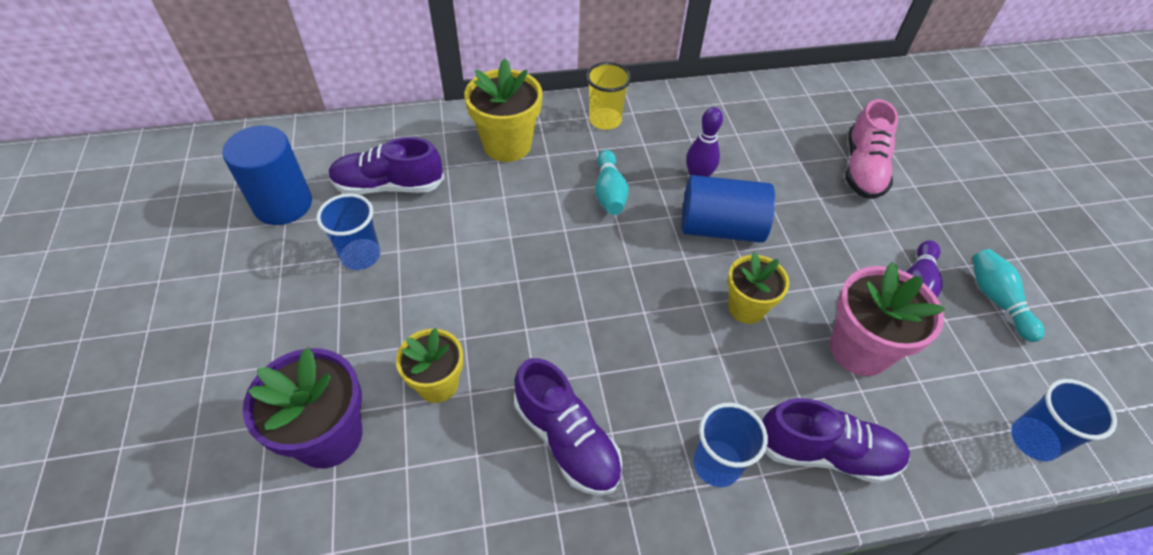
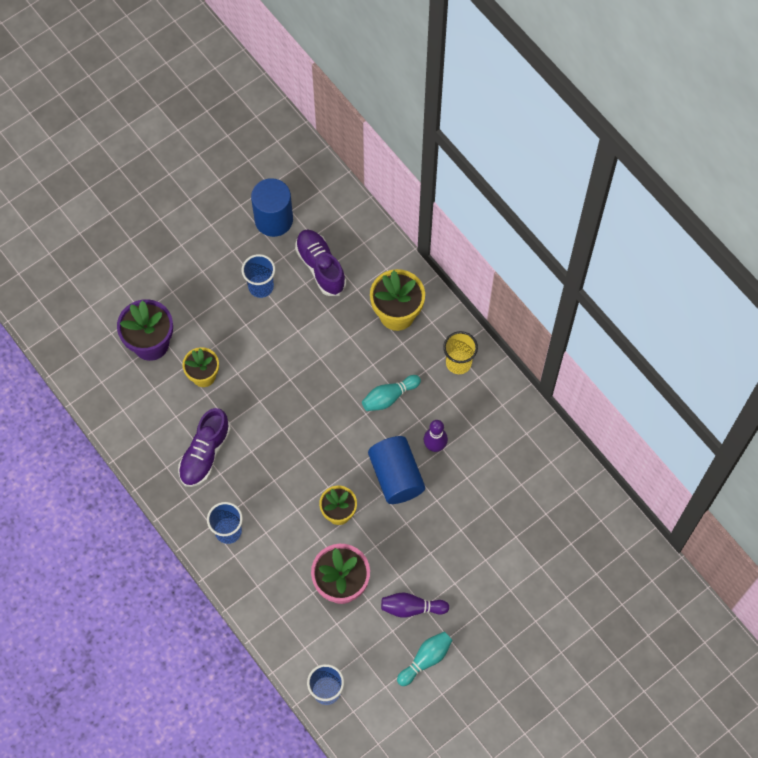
camera: 65 degrees right, 15 degrees up
purple shoe [762,398,910,483] -> none
pink shoe [845,99,898,199] -> none

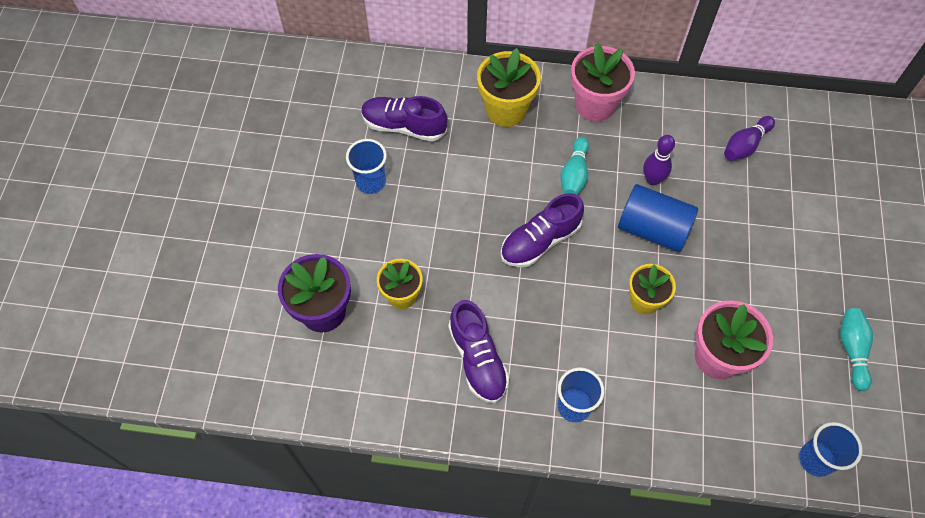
camera: 45 degrees left, 5 degrees down
blue cylinder [251,178,293,237] -> none
purple bowling pin [381,592,449,618] -> purple bowling pin moved to [724,116,775,161]
yellow cup [443,331,478,374] -> pink flower pot [571,42,635,121]
none -> purple shoe [501,193,584,267]

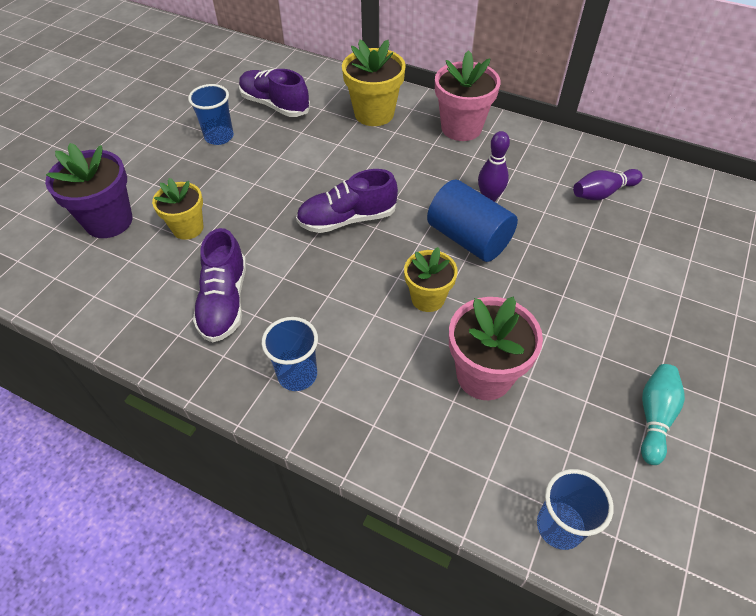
camera: 20 degrees right, 10 degrees down
turquoise bowling pin [560,137,589,195] -> none

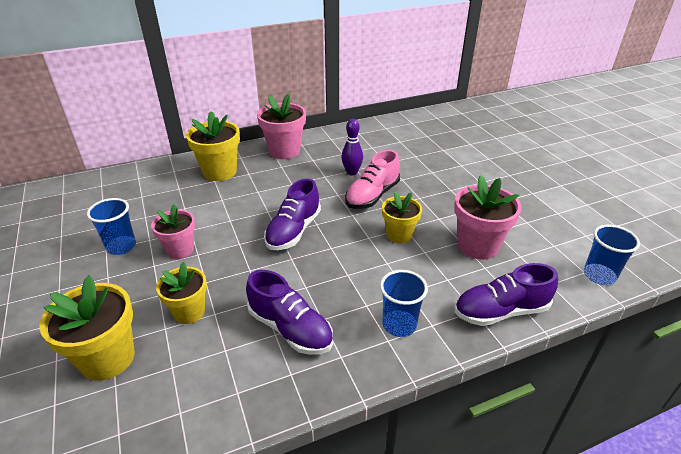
camera: 50 degrees left, 15 degrees down
purple flower pot [45,143,132,238] -> yellow flower pot [39,275,135,381]
purple shoe [239,69,310,117] -> purple shoe moved to [455,263,558,326]
blue cylinder [427,180,518,262] -> pink shoe [345,150,400,209]
purple bowling pin [573,169,643,200] -> none
turquoise bowling pin [641,364,685,465] -> none
none -> pink flower pot [151,204,195,259]

